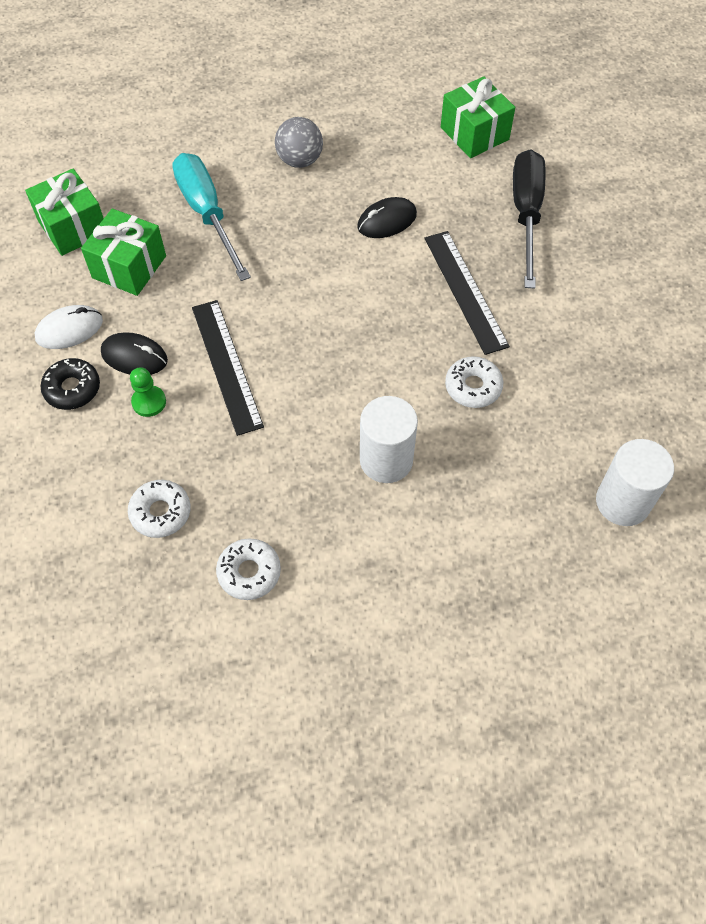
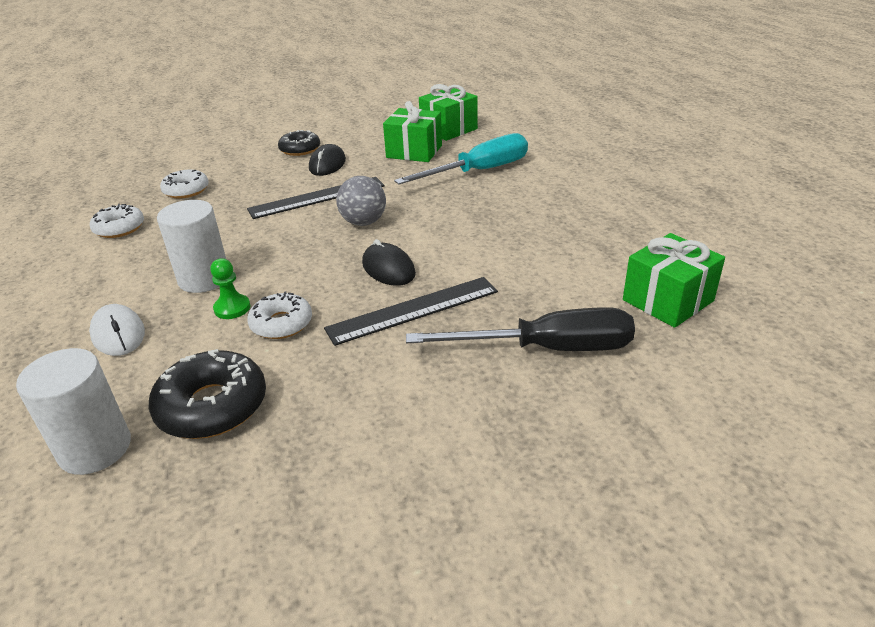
camera: 85 degrees right, 25 degrees down
white mouse [35,305,103,349] -> white mouse moved to [89,304,145,356]
green pawn [130,367,166,417] -> green pawn moved to [210,258,251,319]
grey ball [275,117,323,168] -> grey ball moved to [336,176,386,226]
black mouse [357,197,417,238] -> black mouse moved to [362,239,416,286]
none -> black donut [149,349,266,439]

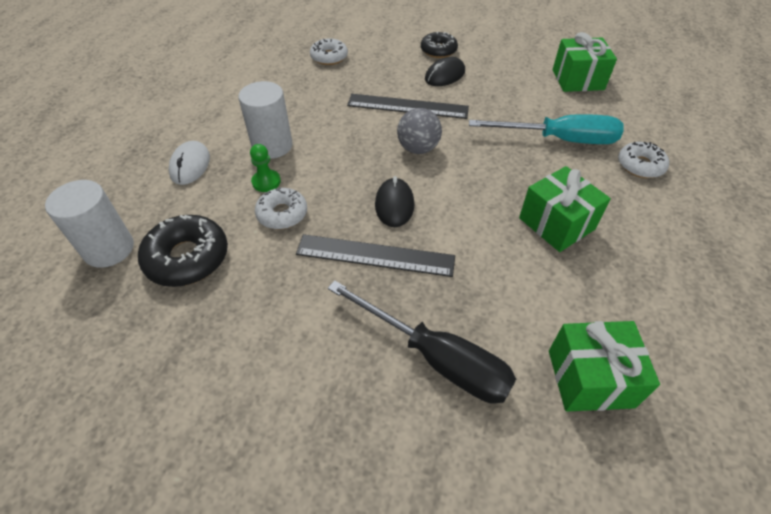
camera: 35 degrees right, 15 degrees up
white donut [90,204,144,238] -> white donut moved to [618,142,669,178]
green gift [383,101,442,162] -> green gift moved to [519,166,611,252]

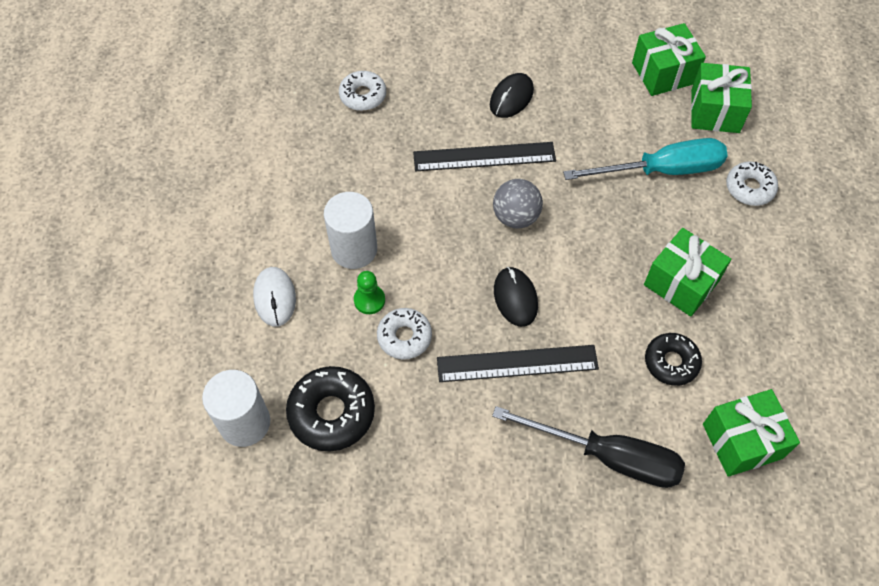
camera: 15 degrees left, 10 degrees up
black donut [421,32,458,58] -> black donut moved to [645,333,702,386]
none -> green gift [691,63,752,133]

